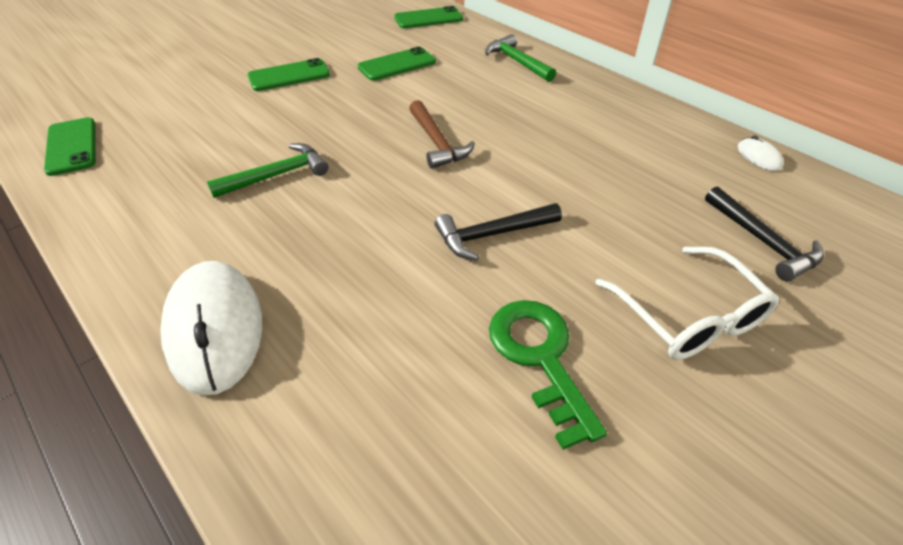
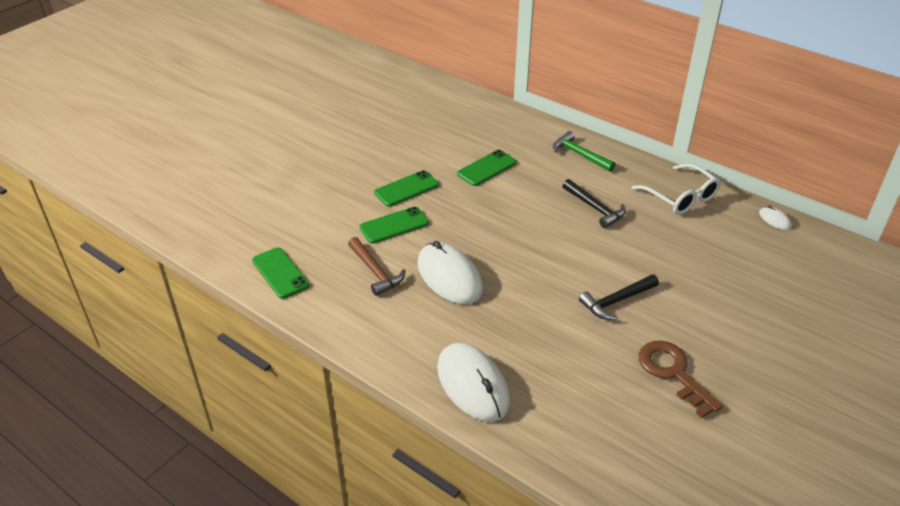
camera: 10 degrees left, 5 degrees down
green hammer [207,143,328,198] -> white mouse [417,241,483,304]
green phone [394,6,463,28] -> green phone moved to [359,207,429,243]
brown hammer [409,100,475,169] -> brown hammer moved to [348,237,405,296]
green key [489,300,607,450] -> brown key [638,341,723,418]
white glasses [595,246,779,360] -> white glasses moved to [632,163,721,215]
black hammer [705,186,824,281] -> black hammer moved to [562,179,626,228]

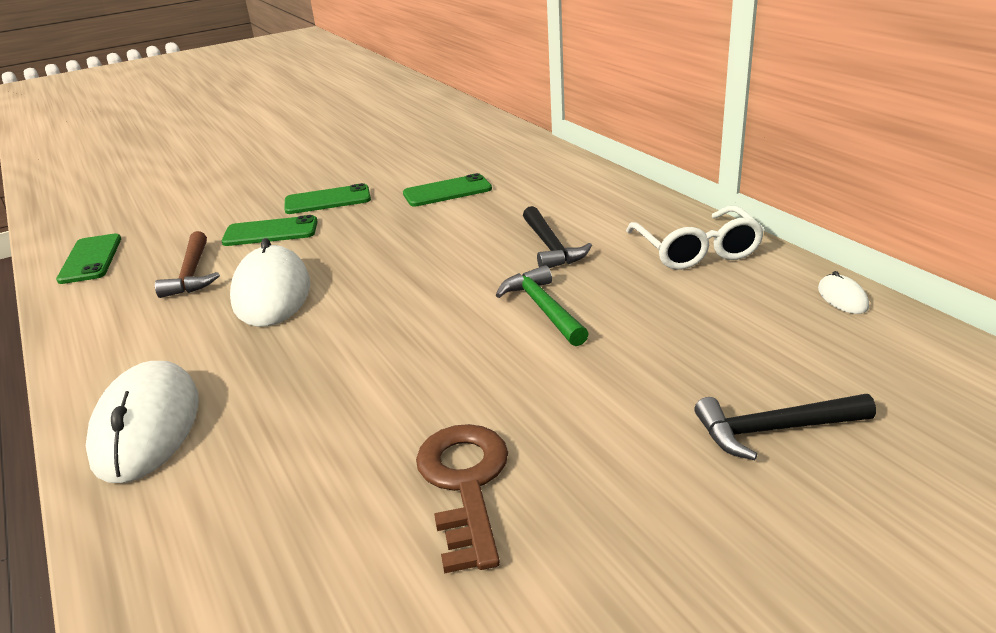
camera: 25 degrees right, 10 degrees down
green hammer [553,131,616,172] -> green hammer moved to [496,265,588,346]
black hammer [579,274,659,320] -> black hammer moved to [694,394,876,460]

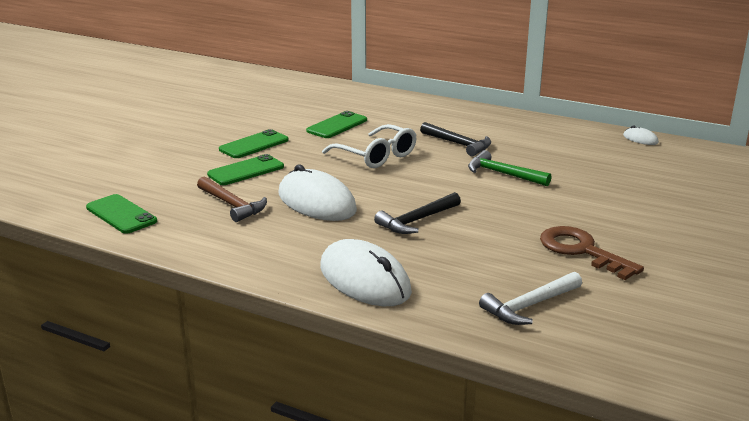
camera: 35 degrees left, 5 degrees down
white glasses [626,206,765,270] -> white glasses moved to [322,124,416,168]
black hammer [694,394,876,460] -> black hammer moved to [374,192,461,234]
none -> white hammer [479,272,582,325]

